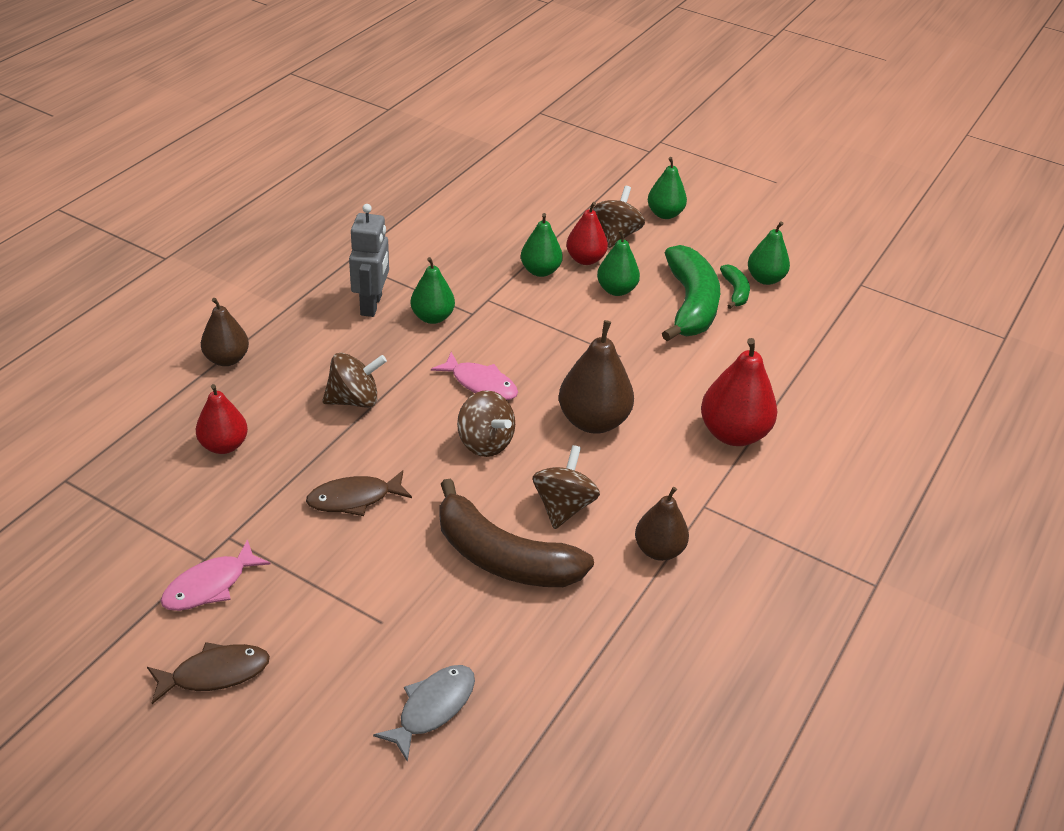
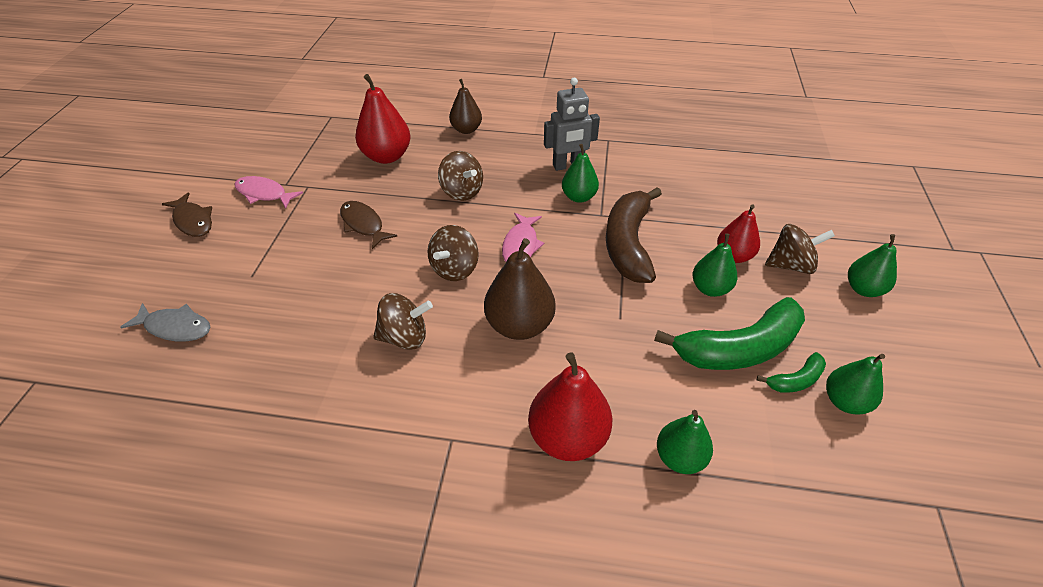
camera: 70 degrees right, 5 degrees up
red pear [196,384,248,454] -> red pear [355,74,410,164], size x1.55
brown banana [439,478,594,587] -> brown banana moved to [606,187,662,283]
green pear [521,213,563,277] -> green pear moved to [657,410,713,474]
brown pear [635,487,689,561] -> none

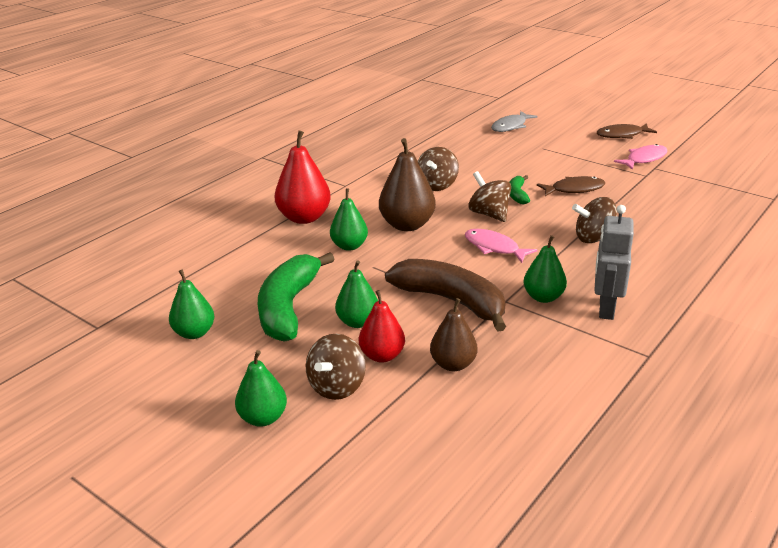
camera: 120 degrees right, 15 degrees down
red pear [355,74,410,164] -> none
brown pear [449,79,482,134] -> brown pear moved to [430,298,477,371]
green pear [657,410,713,474] -> green pear moved to [330,188,368,251]
green banana [756,352,826,393] -> green banana moved to [510,175,530,204]

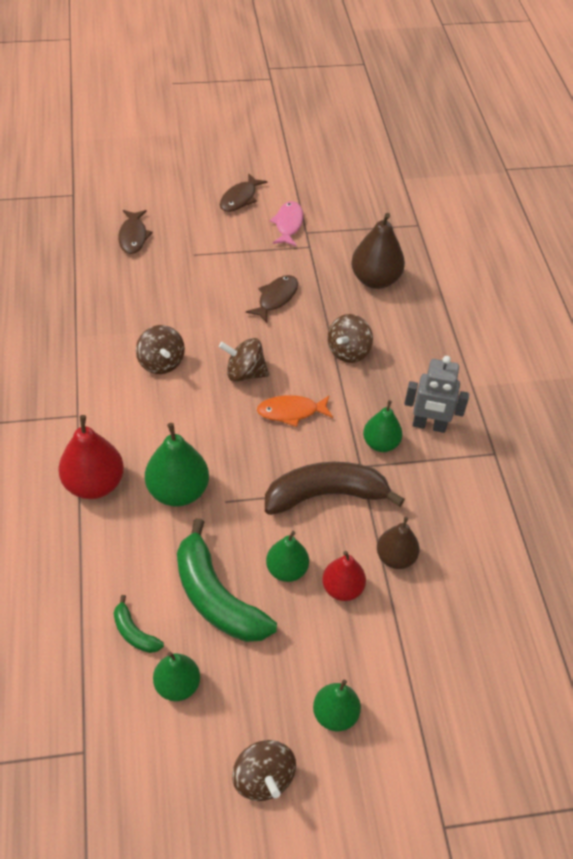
camera: 50 degrees left, 20 degrees up
brown spinning top [305,334,366,400] -> brown spinning top moved to [232,740,296,801]
green pear [330,188,368,251] -> green pear [145,423,209,507], size x1.55
brown pear [379,138,436,231] -> brown pear moved to [351,213,405,289]
pink fish [465,229,537,263] -> orange fish [257,395,333,427]
grey fish [491,111,538,132] -> brown fish [118,210,153,254]
green banana [510,175,530,204] -> green banana moved to [114,595,164,653]
grey robot [594,205,634,320] -> grey robot turned 45 degrees counterclockwise [404,356,469,433]

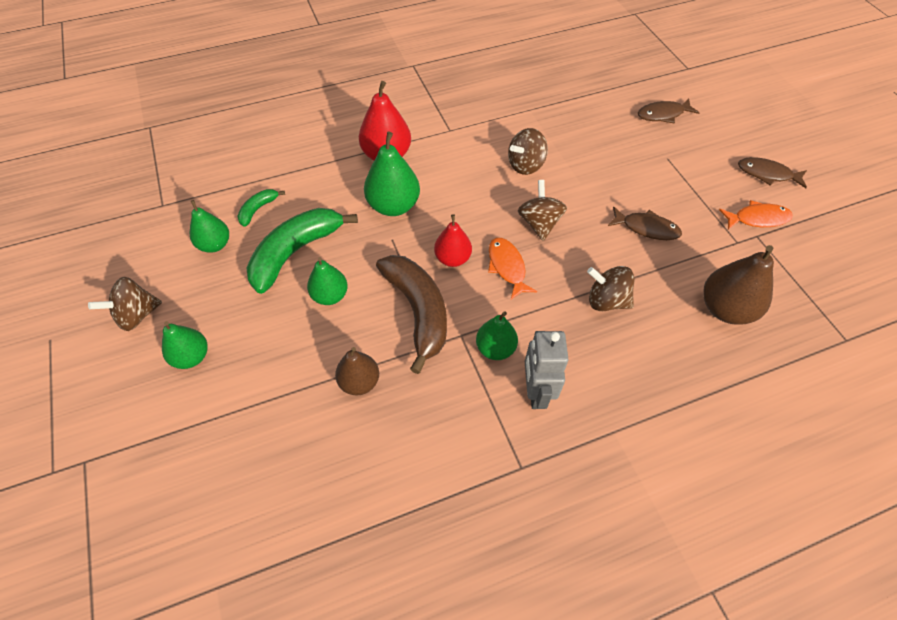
camera: 80 degrees right, 5 degrees up
pink fish [270,201,303,247] -> orange fish [719,200,793,230]
red pear [322,551,366,601] -> red pear moved to [434,214,472,267]

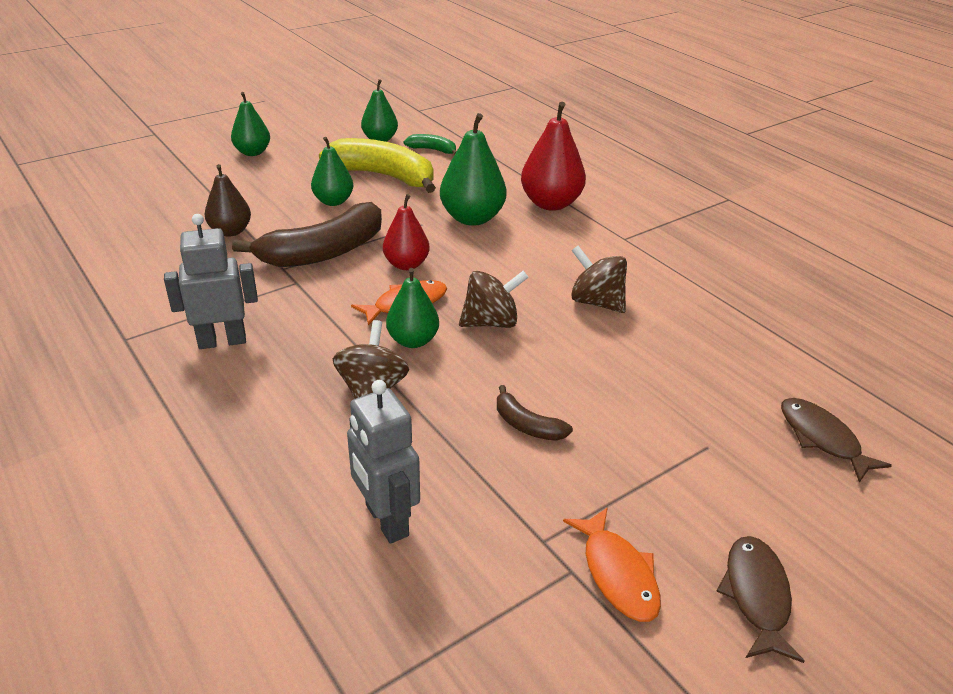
camera: 75 degrees right, 20 degrees down
brown spinning top [88,277,162,331] -> none
green banana [246,208,358,294] -> yellow banana [319,138,436,193]
green pear [476,311,518,360] -> green pear moved to [386,268,439,348]
brown fish [608,206,682,240] -> brown banana [497,385,573,441]
brown pear [703,245,774,325] -> grey robot [347,380,420,544]

